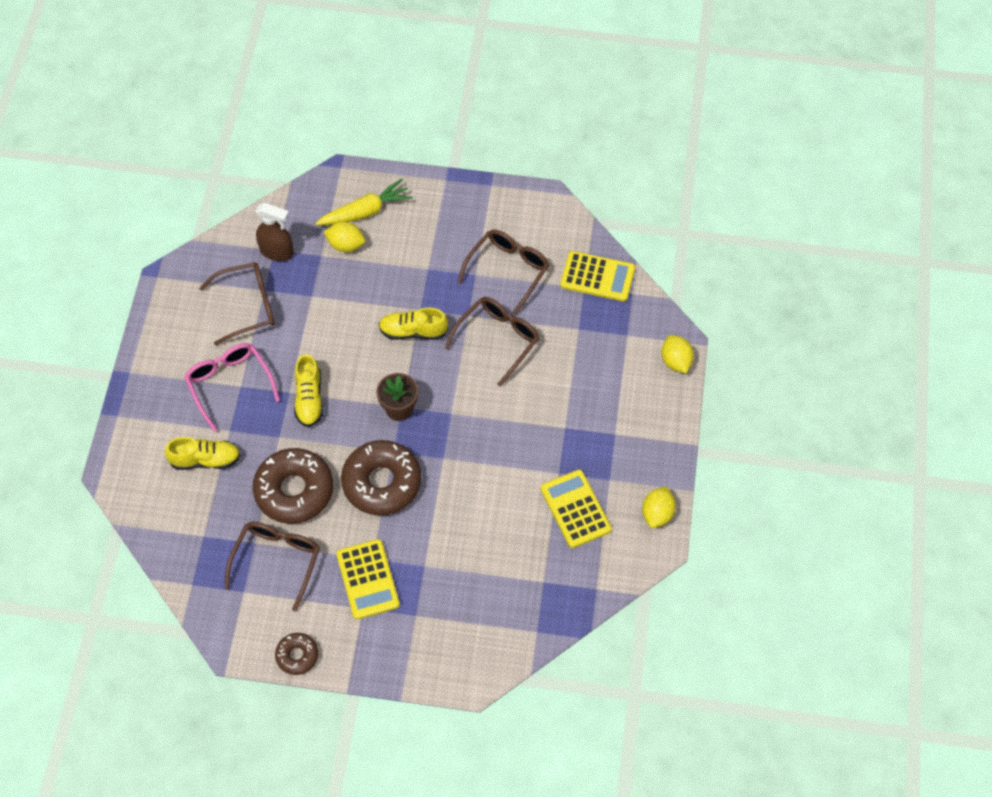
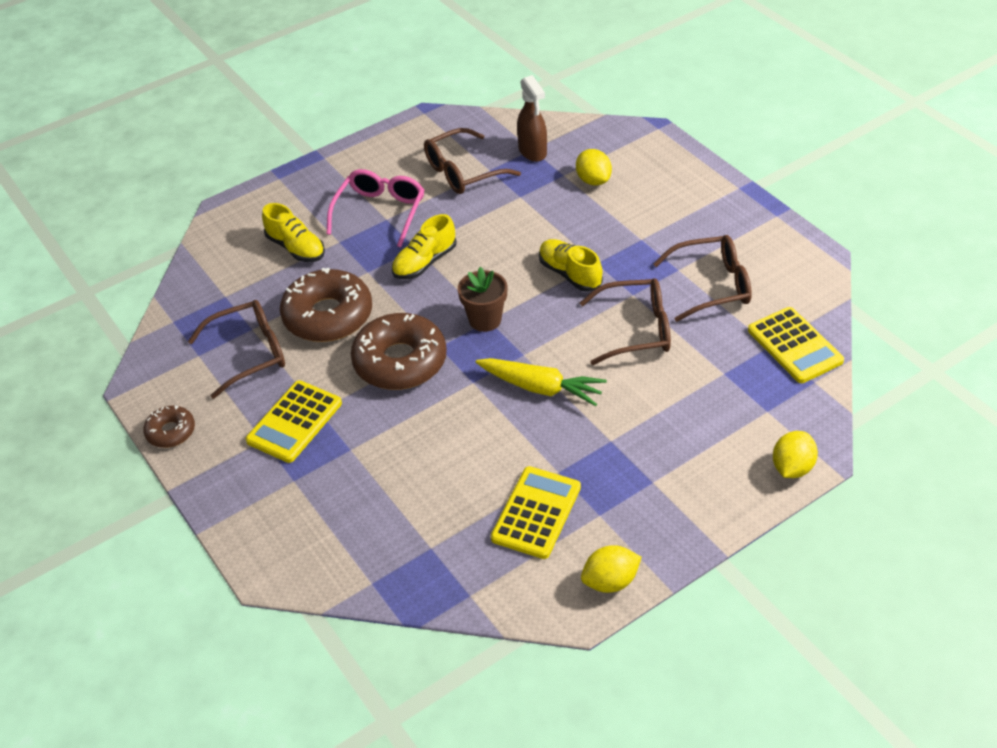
camera: 50 degrees right, 15 degrees down
brown glasses [199,262,275,345] -> brown glasses turned 120 degrees clockwise [424,128,521,194]
yellow carrot [315,179,413,225] -> yellow carrot moved to [476,358,607,406]

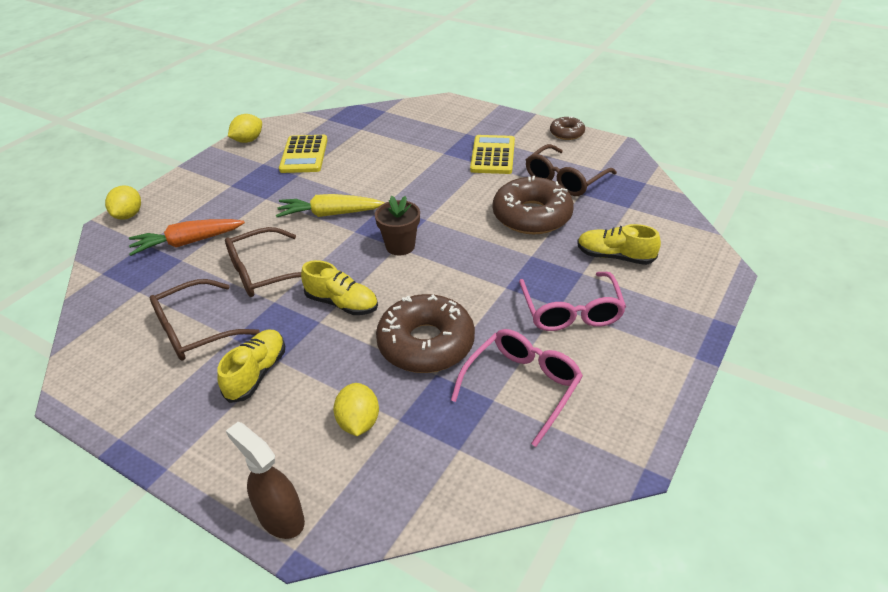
camera: 155 degrees right, 5 degrees down
brown donut [351,313,447,390] -> brown donut moved to [376,294,475,373]
yellow shoe [392,214,457,279] -> yellow shoe moved to [217,330,285,403]
brown glasses [424,128,521,194] -> pink glasses [451,329,583,447]
brown spray bottle [517,75,547,162] -> brown spray bottle moved to [226,422,305,539]
yellow lemon [576,149,612,186] -> yellow lemon turned 45 degrees clockwise [333,383,379,436]
yellow calculator [748,307,844,383] -> none
none -> orange carrot [129,219,245,256]

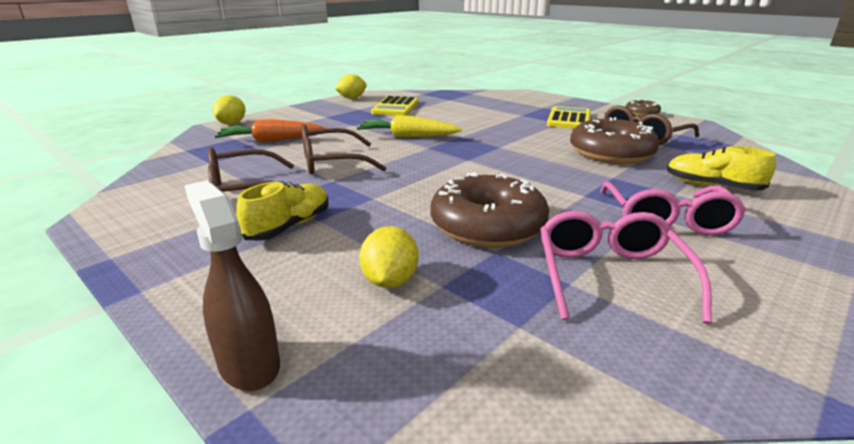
camera: 10 degrees right, 15 degrees down
yellow shoe [301,260,378,315] -> none
brown flower pot [375,195,420,255] -> none
pink glasses [451,329,583,447] -> pink glasses turned 45 degrees counterclockwise [540,211,712,324]

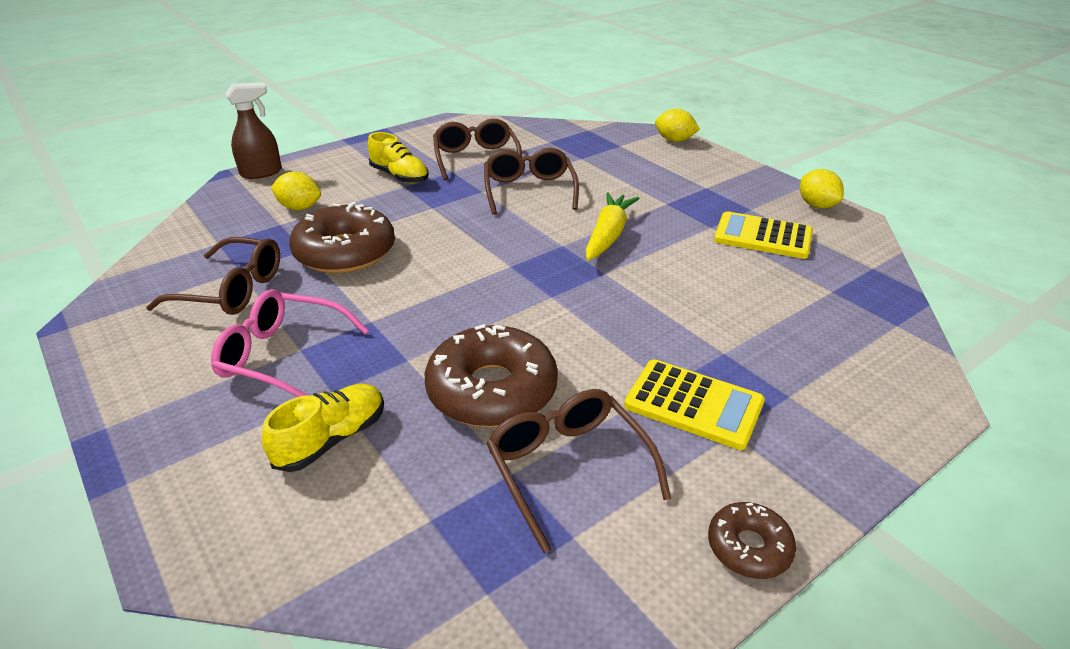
camera: 100 degrees right, 10 degrees up
orange carrot [215,119,327,143] -> none
pink glasses [540,211,712,324] -> brown glasses [146,237,280,315]

